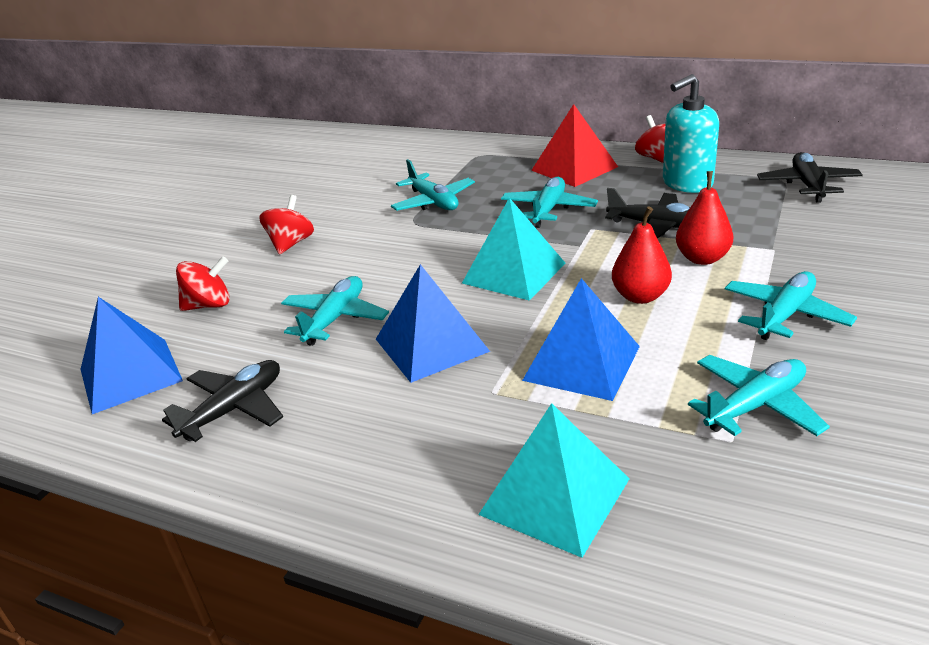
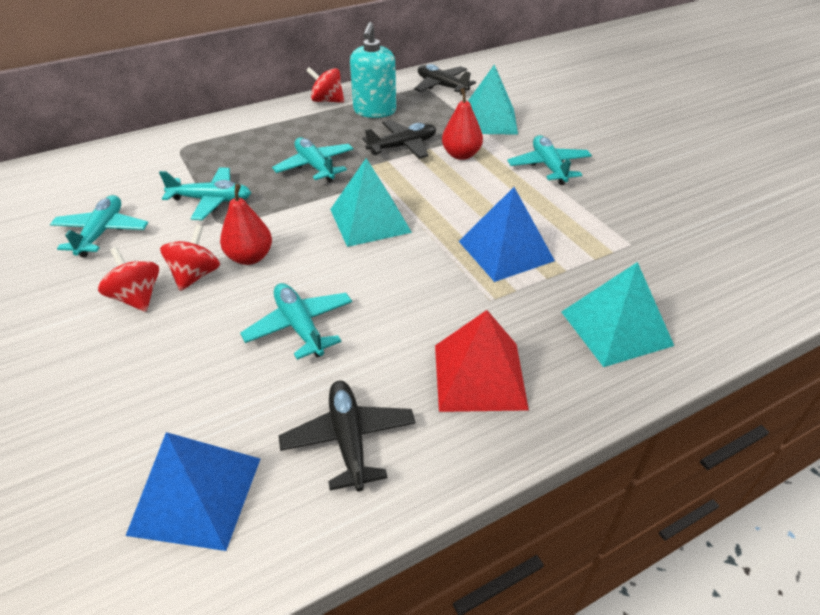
camera: 55 degrees left, 10 degrees up
red spinning top [176,256,230,311] -> red spinning top moved to [160,224,220,291]
blue pyramid [376,264,490,383] -> none
red pyramid [531,104,618,187] -> red pyramid moved to [435,310,529,412]
red pear [612,207,672,304] -> red pear moved to [220,184,272,265]
turquoise plane [688,355,830,436] -> turquoise plane moved to [50,195,148,257]
none -> turquoise pyramid [468,64,518,135]

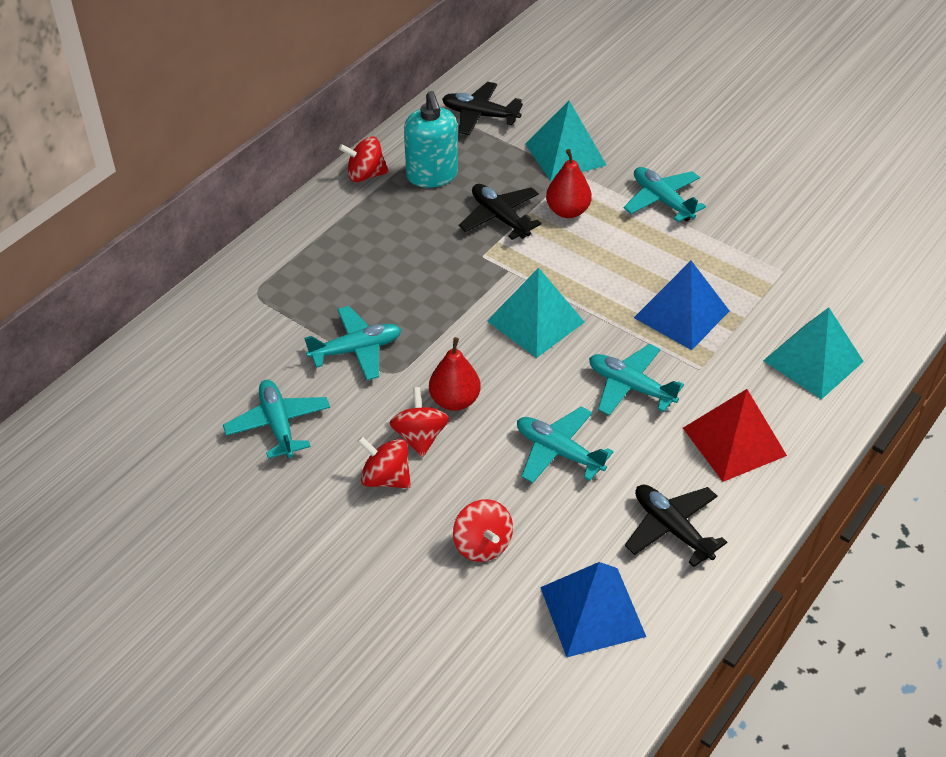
camera: 25 degrees left, 5 degrees up
turquoise plane [272,137,354,183] -> turquoise plane moved to [589,344,684,415]
black plane [362,120,436,159] -> black plane turned 75 degrees counterclockwise [459,184,542,240]
none -> red spinning top [453,499,513,562]

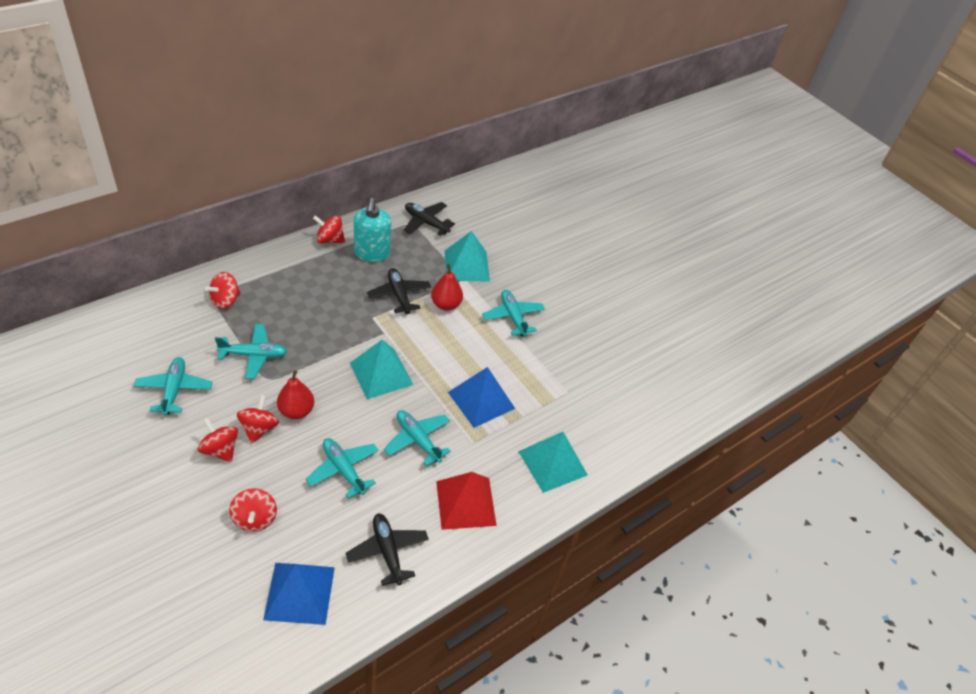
camera: 10 degrees right, 0 degrees up
none -> red spinning top [205,272,241,309]

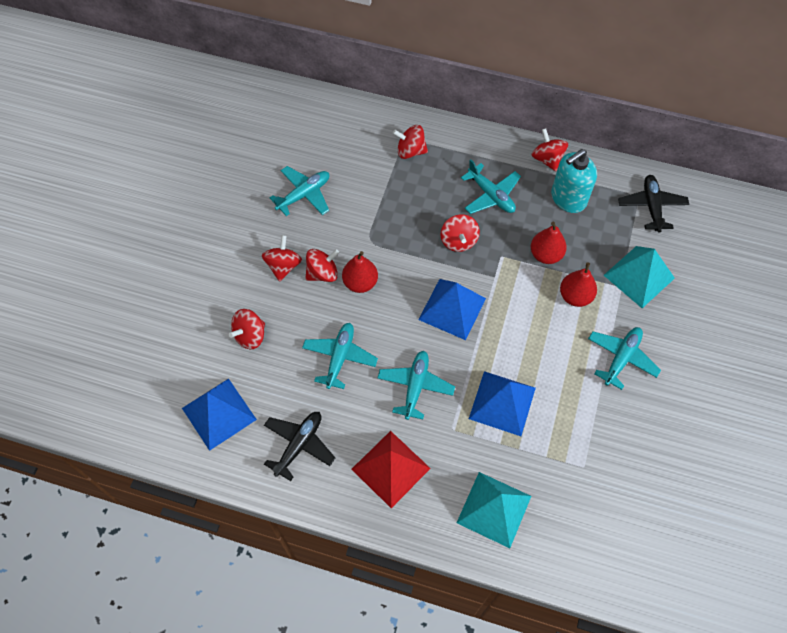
camera: 60 degrees right, 15 degrees up
turquoise plane [215,324,287,379] -> turquoise plane moved to [461,159,521,214]
turquoise pyramid [350,339,413,399] -> blue pyramid [418,279,486,340]
black plane [367,268,431,314] -> red pear [531,222,567,264]
none -> red spinning top [441,215,480,252]

